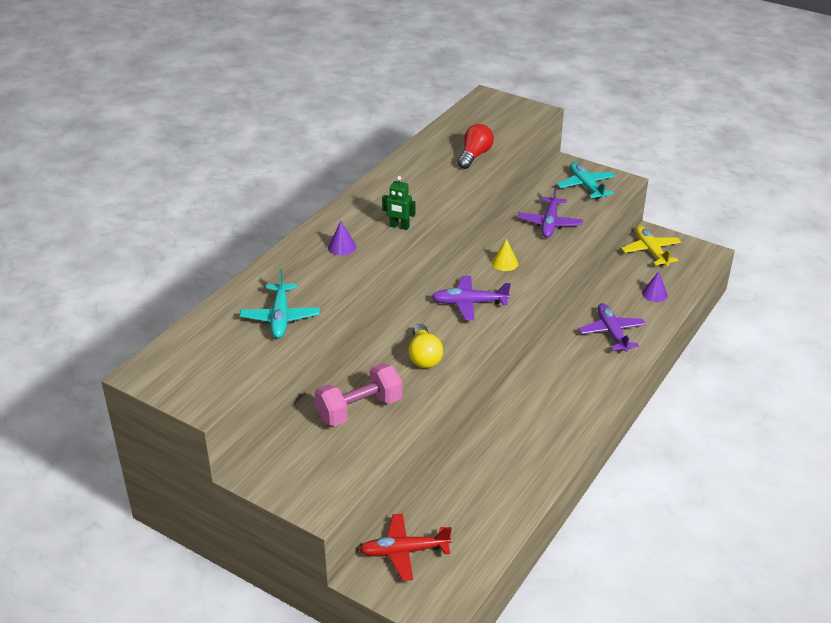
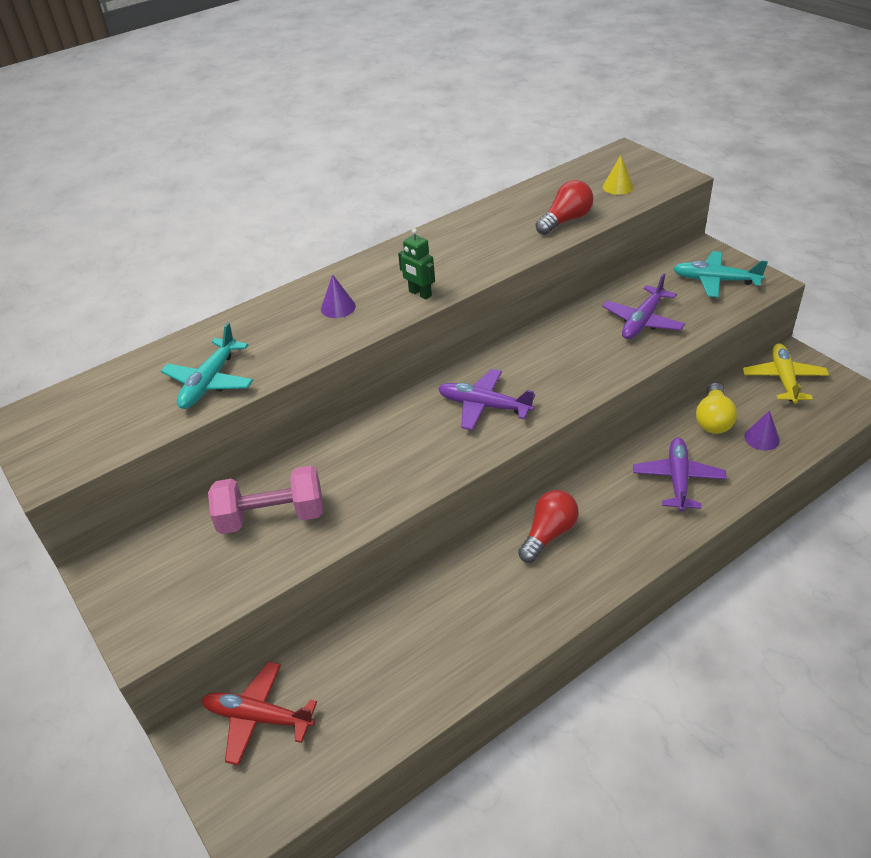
camera: 25 degrees right, 5 degrees up
yellow light bulb [408,324,443,368] -> yellow light bulb moved to [696,383,737,434]
yellow cone [492,239,518,271] -> yellow cone moved to [603,155,633,195]
turquoise plane [557,162,615,199] -> turquoise plane turned 75 degrees counterclockwise [673,251,768,298]
none -> red light bulb [518,490,579,563]

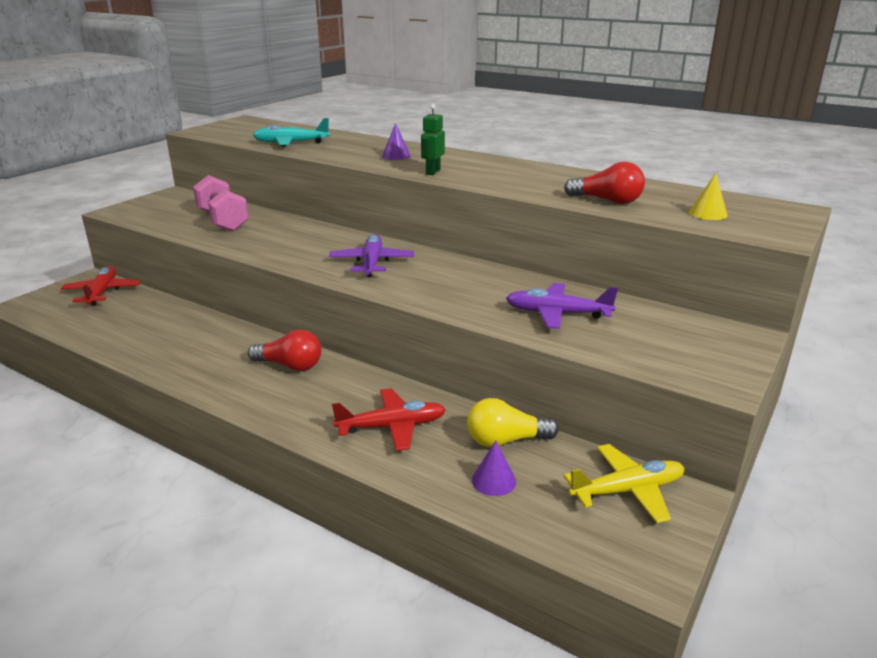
camera: 65 degrees right, 15 degrees down
purple plane [633,437,727,512] -> red plane [332,388,446,451]
turquoise plane [673,251,768,298] -> none

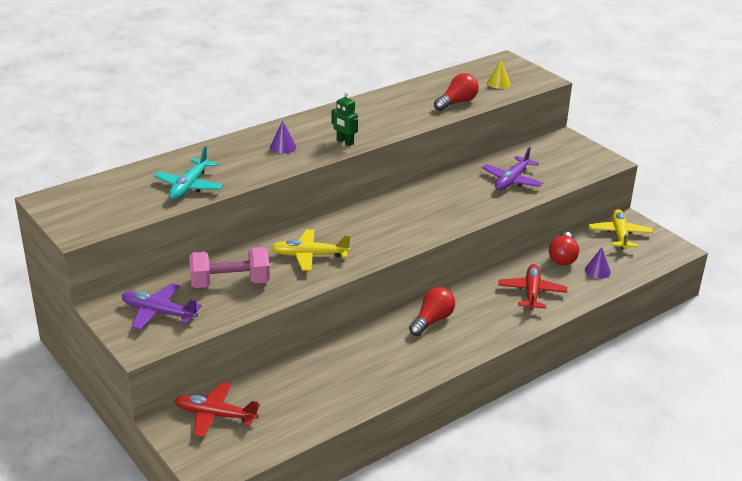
camera: 70 degrees left, 5 degrees up
purple plane [329,234,414,277] -> purple plane moved to [122,283,202,330]
yellow light bulb [467,398,559,447] -> red light bulb [549,232,579,265]
none -> yellow plane [271,229,351,271]

